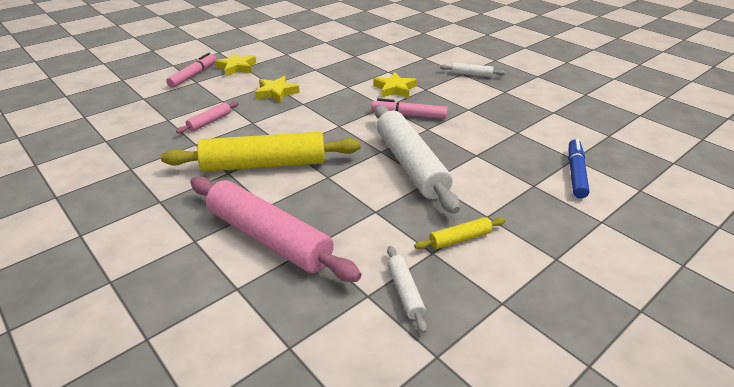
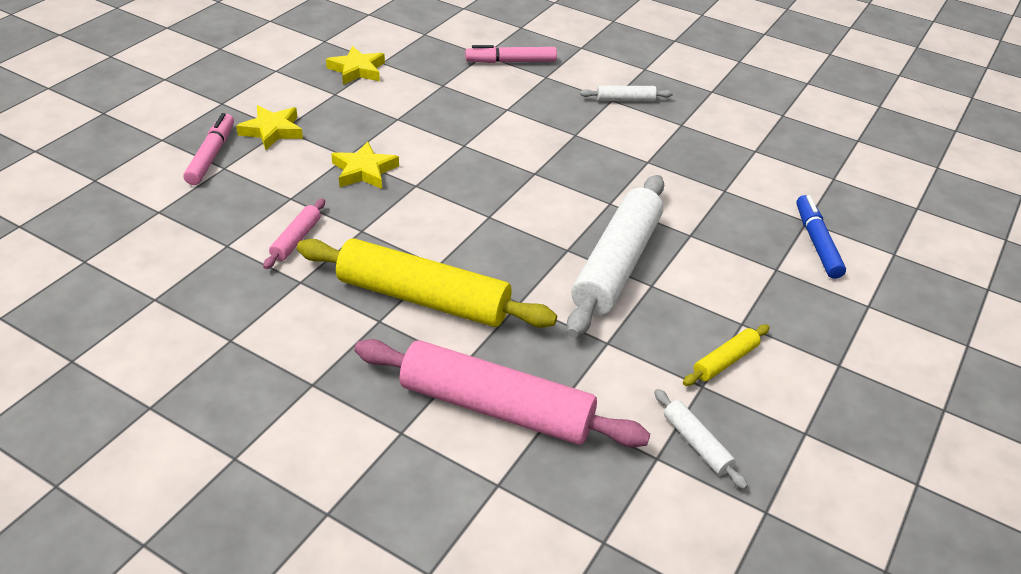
camera: 20 degrees left, 5 degrees up
yellow rolling pin [161,132,361,172] -> yellow rolling pin turned 45 degrees clockwise [297,239,557,328]
pink marker [371,98,448,119] -> pink marker moved to [465,45,557,63]
yellow star [373,72,417,98] -> yellow star moved to [326,46,385,85]
white rolling pin [374,105,460,214] -> white rolling pin turned 60 degrees clockwise [567,175,664,338]

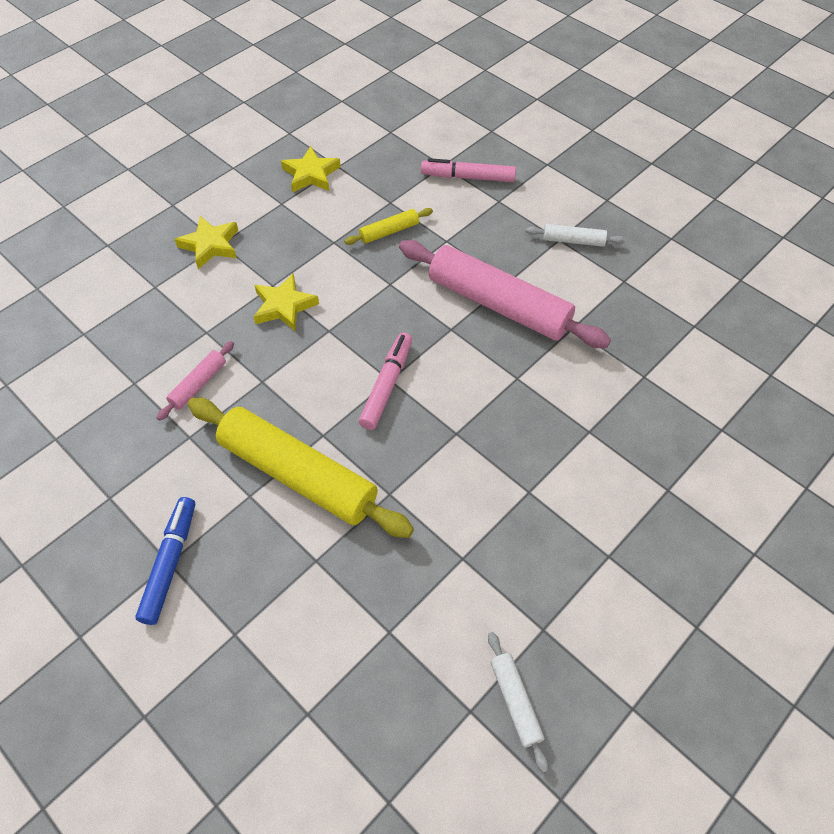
camera: 15 degrees right, 15 degrees up
pink marker [183,113,234,185] -> pink marker moved to [359,333,412,430]
pink rolling pin [354,339,650,448] -> pink rolling pin moved to [399,240,611,348]
white rolling pin [567,175,664,338] -> none
yellow rolling pin [683,325,770,386] -> yellow rolling pin moved to [344,208,433,245]
blue marker [796,195,846,279] -> blue marker moved to [135,497,195,625]

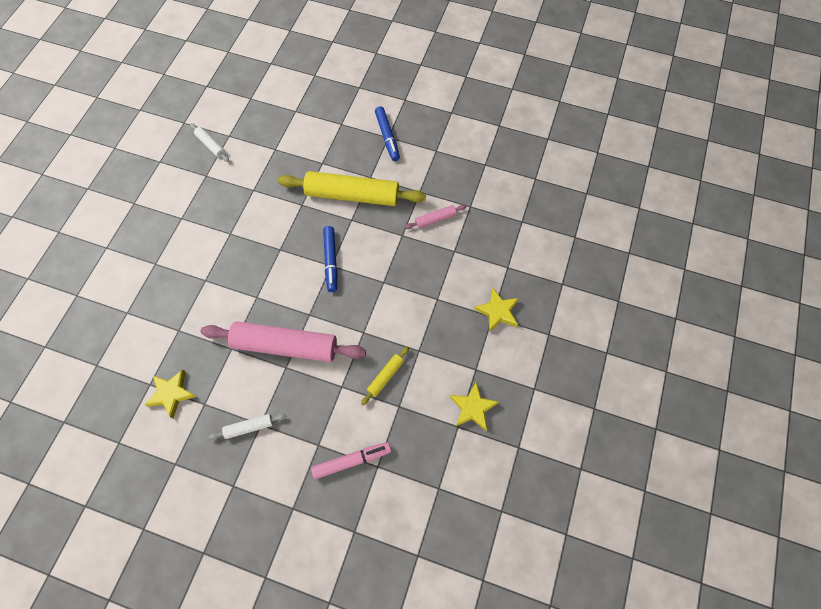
camera: 155 degrees right, 10 degrees up
pink rolling pin [157,341,234,421] -> pink rolling pin turned 60 degrees clockwise [405,204,466,229]
yellow star [253,273,319,331] -> yellow star moved to [144,369,197,418]
pink marker [359,333,412,430] -> blue marker [323,226,338,292]

